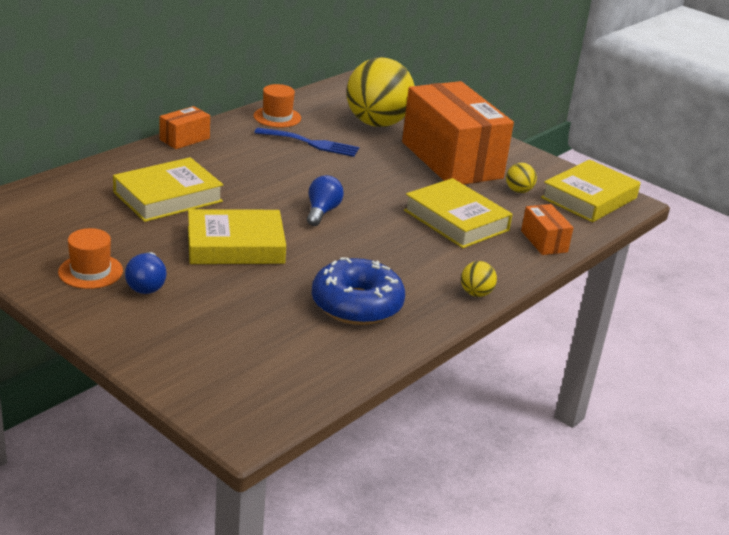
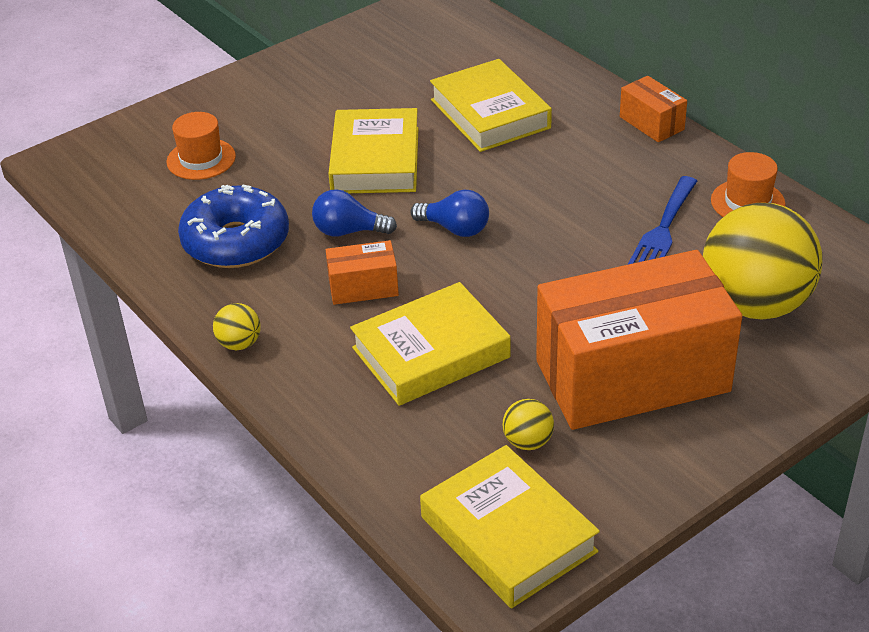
camera: 105 degrees right, 10 degrees up
orange hat [58,228,123,289] -> orange hat moved to [167,112,236,180]
blue light bulb [125,252,167,294] -> blue light bulb moved to [312,189,397,237]
orange box [521,204,574,255] -> orange box moved to [326,240,399,305]

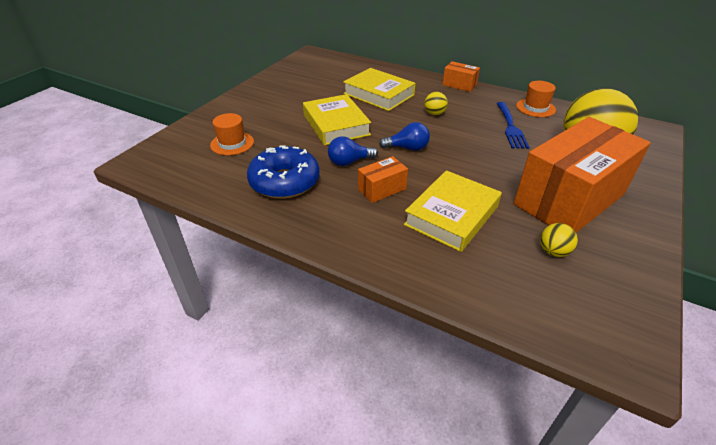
camera: 25 degrees left, 0 degrees up
yellow ball [213,303,261,350] -> yellow ball moved to [424,92,448,115]
yellow book [420,445,600,608] -> none

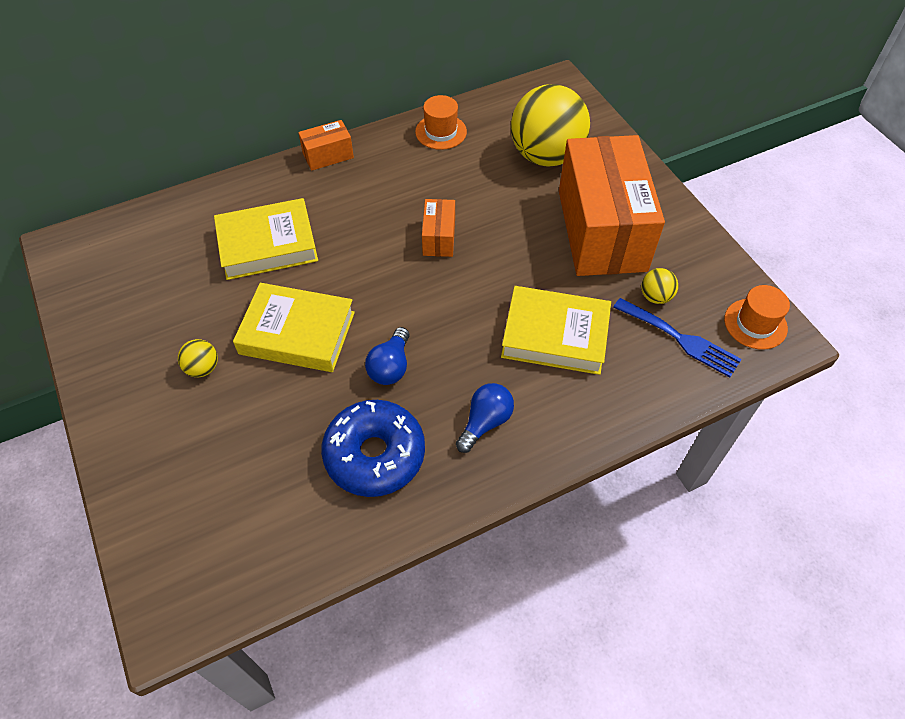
camera: 55 degrees left, 15 degrees up
orange hat [210,113,254,155] -> orange hat moved to [724,285,790,350]
orange box [358,156,408,203] -> orange box moved to [422,199,455,257]
blue light bulb [379,122,430,151] -> blue light bulb moved to [456,383,514,453]
yellow book [404,170,502,252] -> yellow book turned 60 degrees counterclockwise [501,286,611,375]
yellow ball [424,92,448,115] -> yellow ball moved to [178,339,218,377]
blue fork [497,102,529,149] -> blue fork moved to [613,298,742,377]

